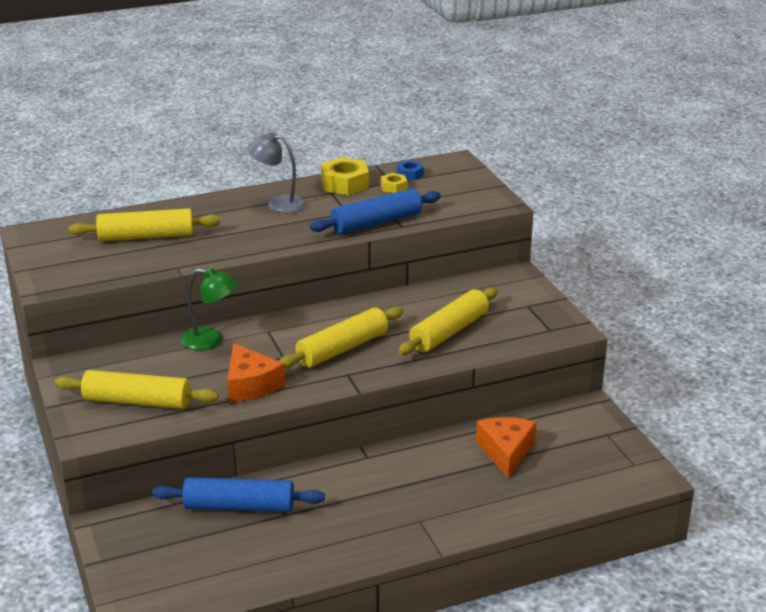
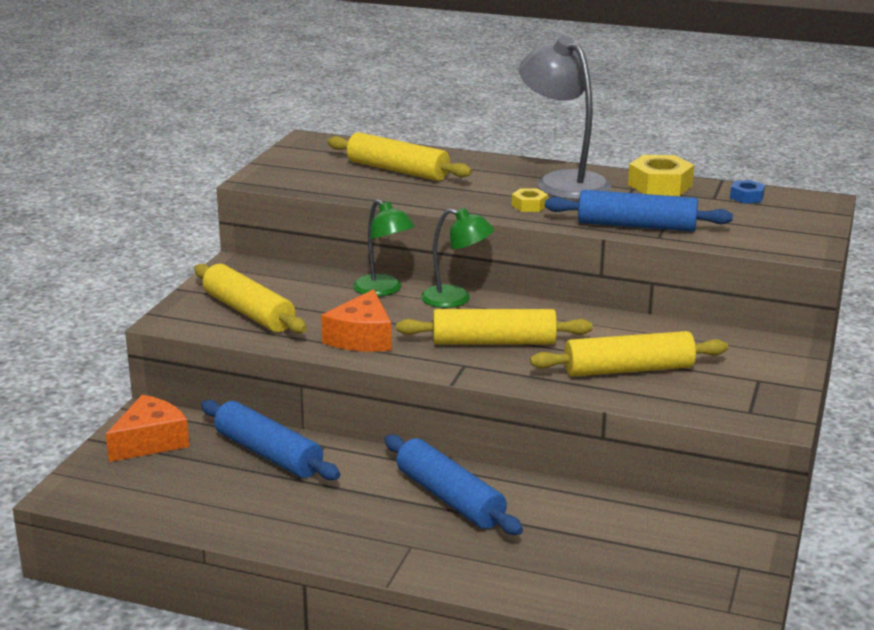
camera: 40 degrees right, 5 degrees down
grey lamp [248,132,307,213] -> grey lamp [519,36,611,200], size x1.58
yellow nut [381,173,407,193] -> yellow nut moved to [512,189,548,212]
orange cheese [476,417,536,478] -> orange cheese moved to [106,395,189,462]
none -> blue rolling pin [385,435,523,535]
none -> green lamp [421,208,494,308]

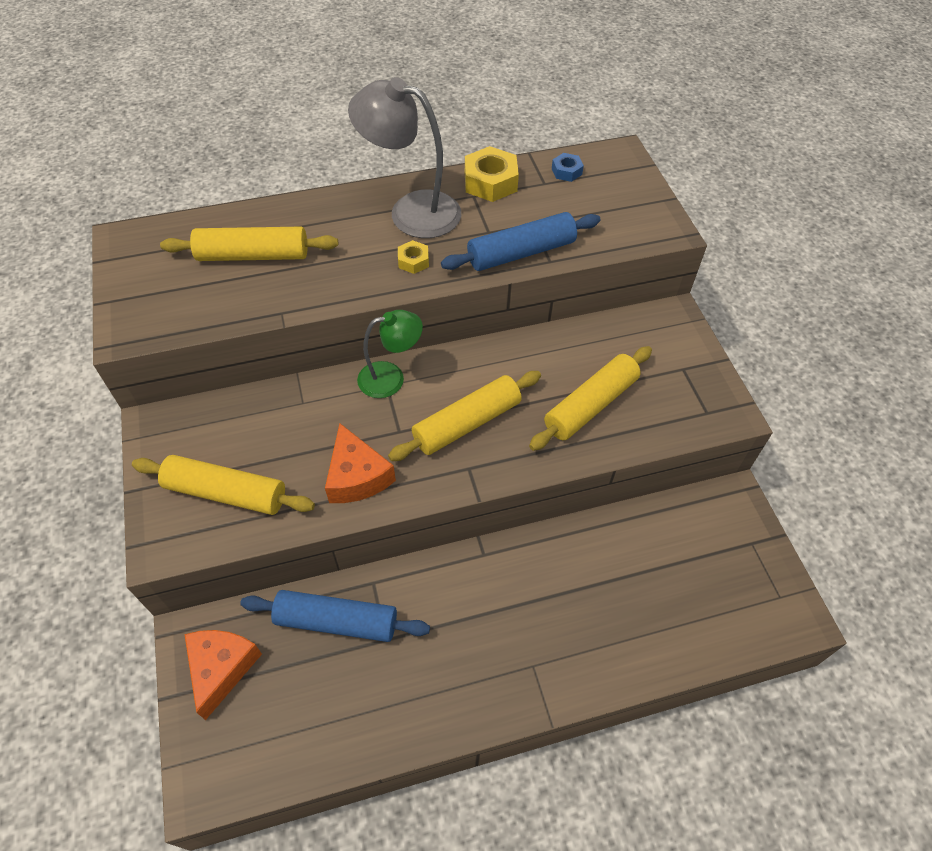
camera: 35 degrees left, 30 degrees up
green lamp [353,199,415,296] -> none
blue rolling pin [385,435,523,535] -> none

